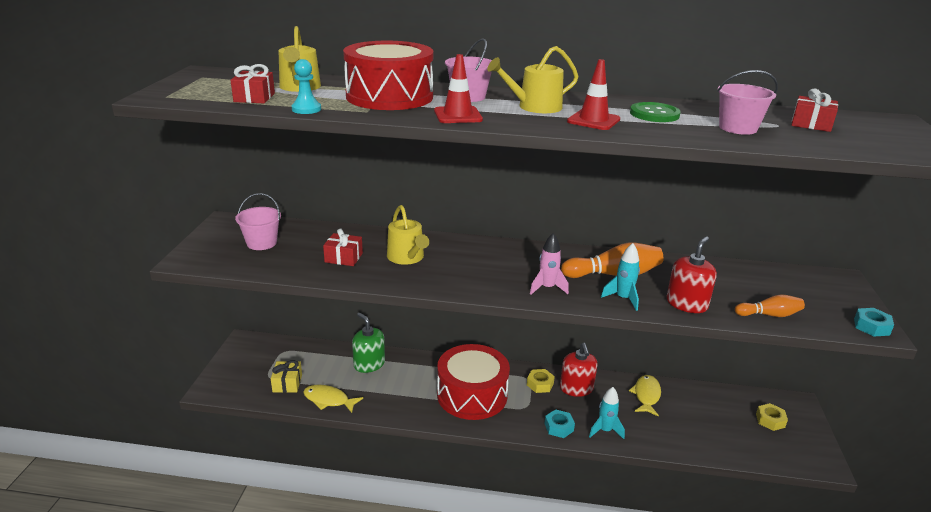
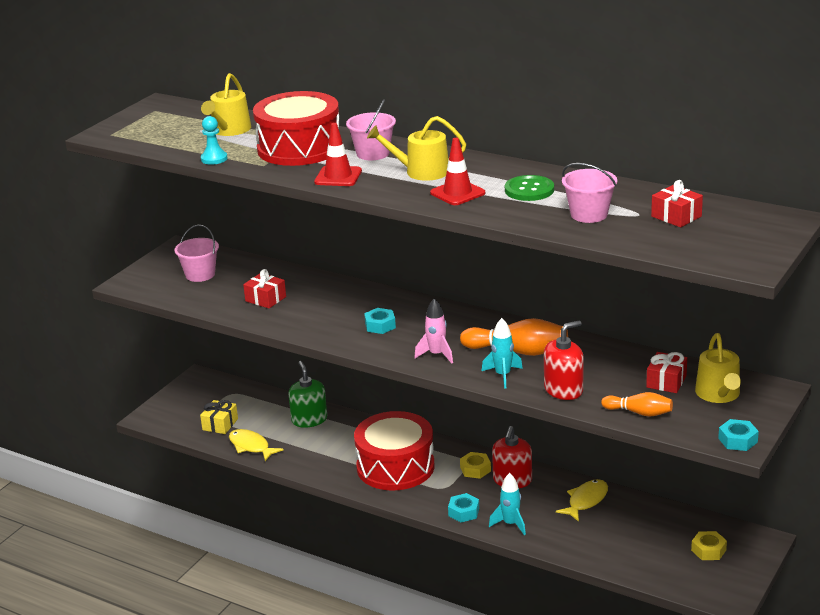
camera: 25 degrees right, 0 degrees up
red gift [230,64,275,103] -> red gift moved to [646,352,687,393]
yellow watering can [387,205,429,265] -> yellow watering can moved to [695,333,741,403]
none -> turquoise nut [364,308,396,334]

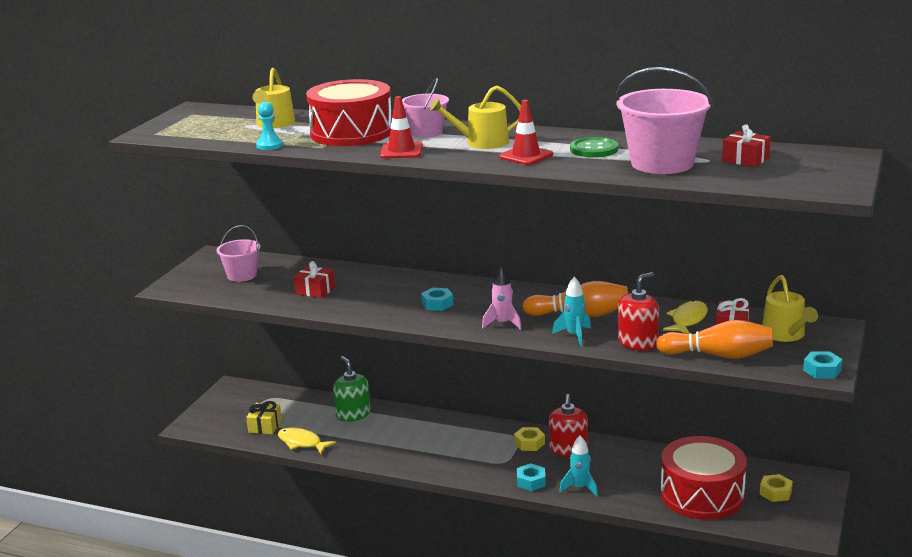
camera: 10 degrees left, 5 degrees down
red drum [354,411,434,491] -> red drum moved to [660,436,747,520]
yellow fish [556,479,608,522] -> yellow fish moved to [663,300,708,334]
pink bucket [562,163,617,223] -> pink bucket [616,67,713,174], size x1.74
orange bowling pin [601,392,673,417] -> orange bowling pin [656,320,773,359], size x1.65

